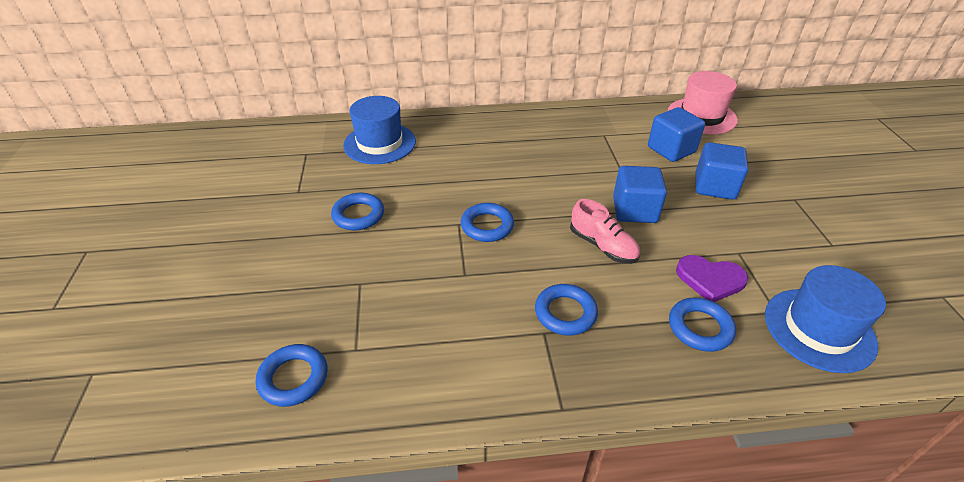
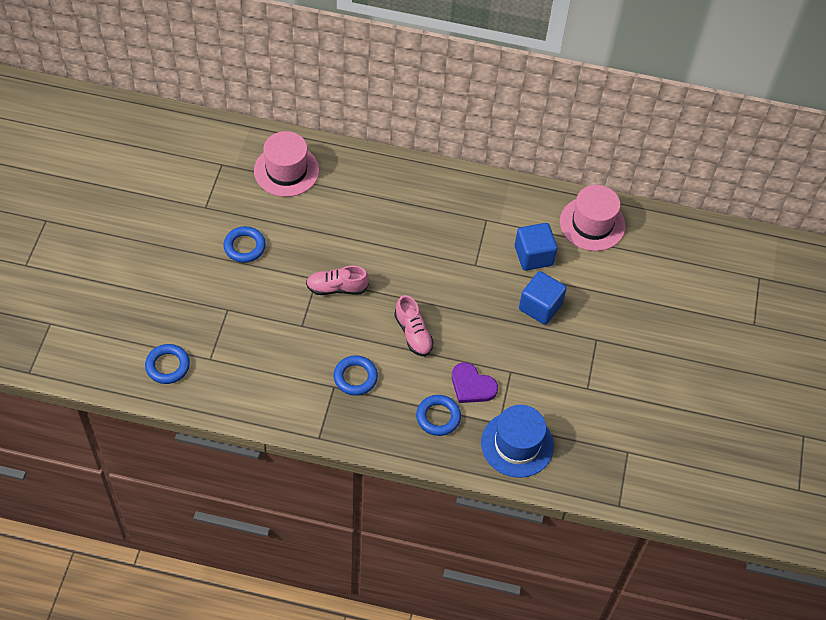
camera: 15 degrees right, 15 degrees up
blue hat [343,96,416,164] -> pink hat [254,131,319,197]
blue ring [461,203,514,242] -> pink shoe [306,266,369,295]
blue cube [613,166,667,223] -> none

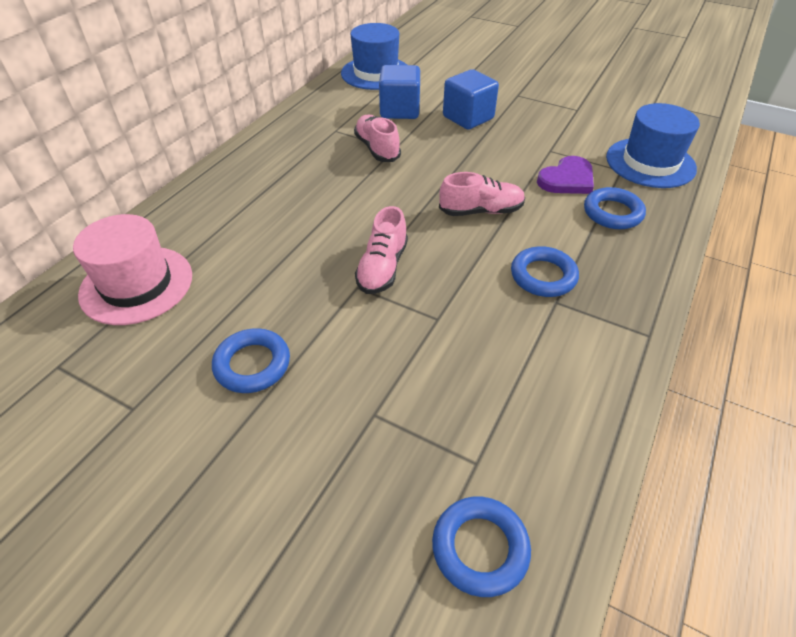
camera: 70 degrees left, 10 degrees down
pink hat [560,185,626,251] -> blue hat [341,23,407,90]
none -> pink shoe [354,115,401,162]

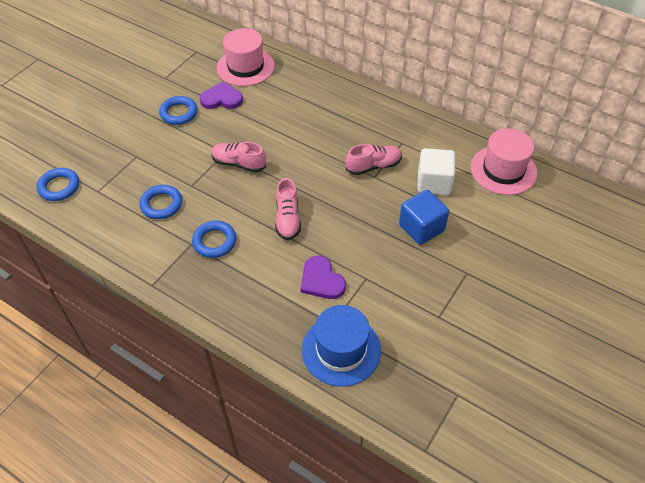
camera: 95 degrees right, 5 degrees up
blue hat [341,23,407,90] -> pink hat [471,128,537,195]
blue cube [379,65,420,119] -> white cube [417,148,455,195]
blue ring [584,187,646,229] -> blue ring moved to [139,185,182,219]
none -> purple heart [200,82,243,109]

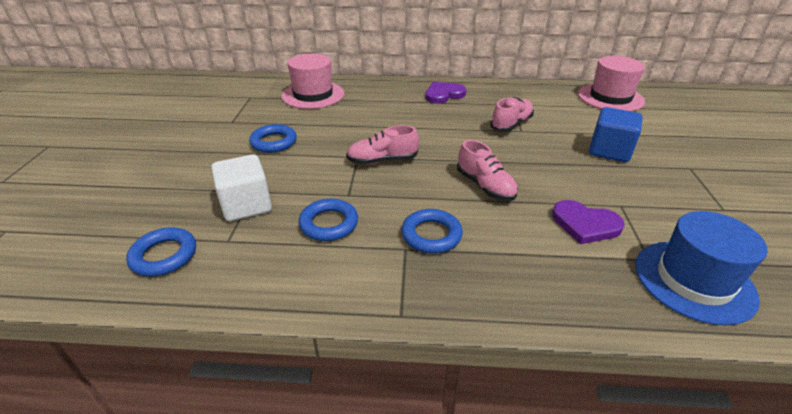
camera: 30 degrees left, 15 degrees down
purple heart [200,82,243,109] -> purple heart moved to [426,82,466,103]
white cube [417,148,455,195] -> white cube moved to [211,154,272,221]

